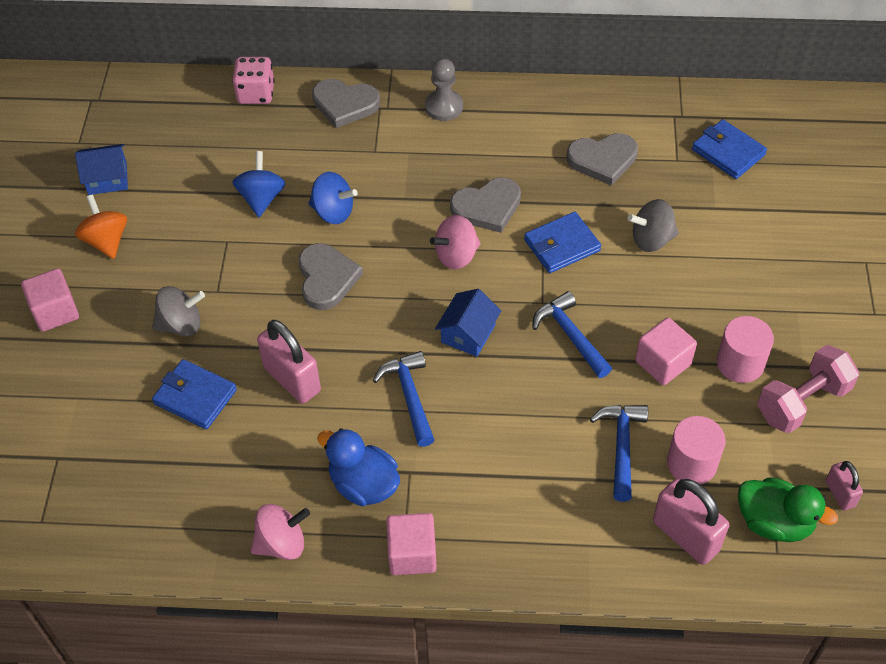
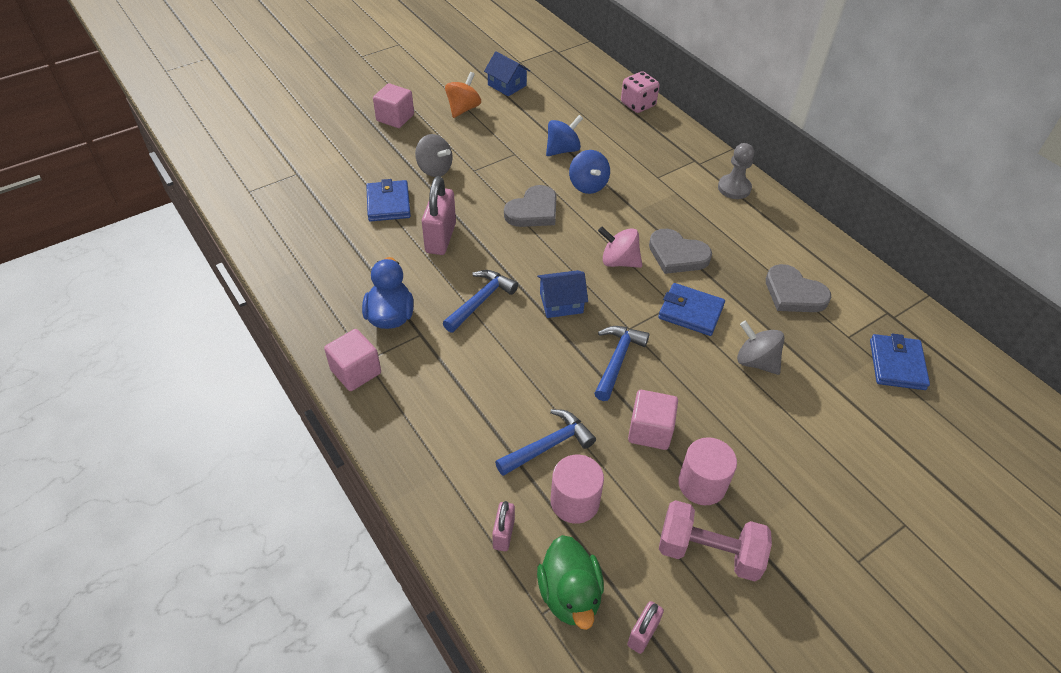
camera: 50 degrees right, 5 degrees down
pink spinning top [251,504,310,560] -> none
grey heart [312,79,380,128] -> none
pink padlock [653,479,729,565] -> pink padlock [492,501,515,551], size x0.55

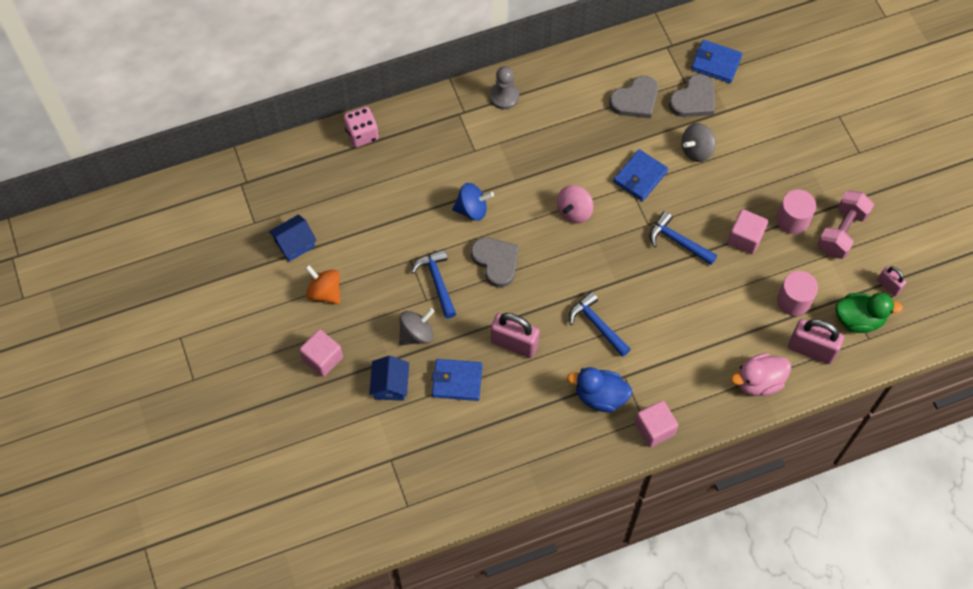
camera: 75 degrees left, 15 degrees up
pink padlock [492,501,515,551] -> pink padlock [788,319,844,364], size x1.81
blue hammer [495,409,596,476] -> blue hammer moved to [411,249,456,319]
blue house [537,270,588,318] -> blue house moved to [369,356,409,401]
blue spinning top [546,115,583,156] -> none
grey heart [649,229,712,274] -> grey heart moved to [669,74,714,117]
none -> pink duck [731,353,791,396]

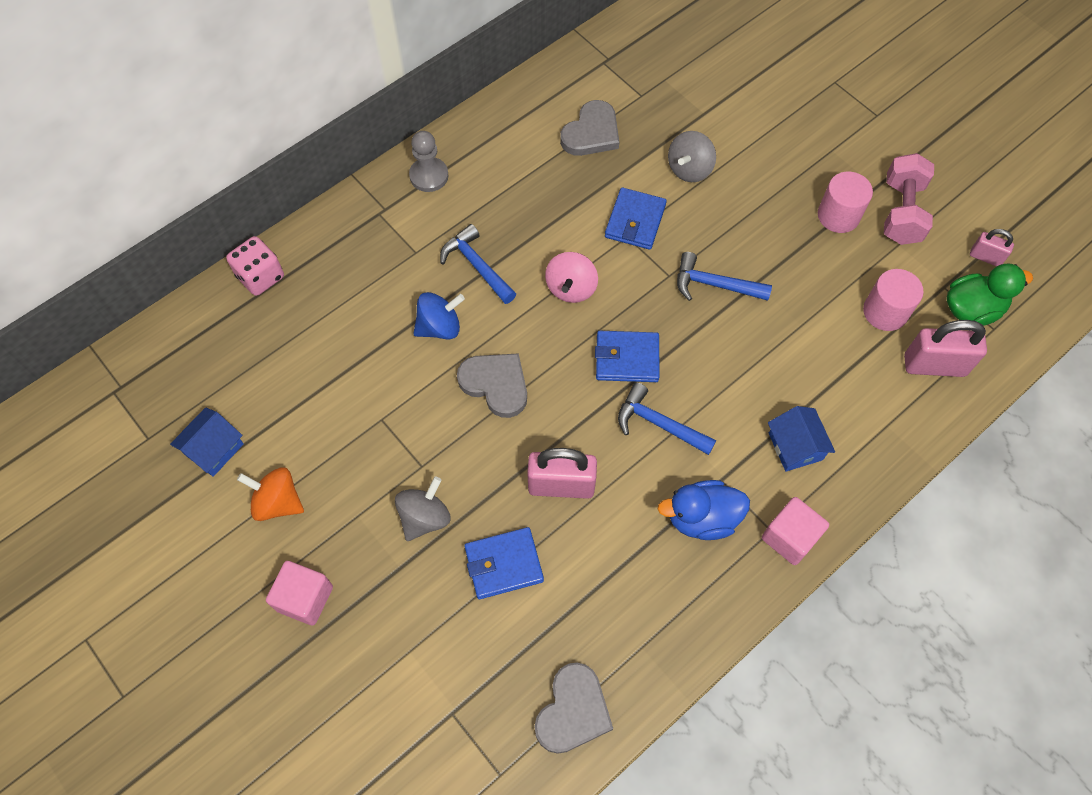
camera: 20 degrees left, 0 degrees up
blue house [369,356,409,401] -> blue house moved to [768,406,835,471]
blue hammer [411,249,456,319] -> blue hammer moved to [440,224,516,304]
grey heart [669,74,714,117] -> grey heart moved to [534,663,613,754]
blue wallet [691,40,743,83] -> blue wallet moved to [595,331,660,382]
pink cube [727,209,768,254] -> none
pink duck [731,353,791,396] -> none

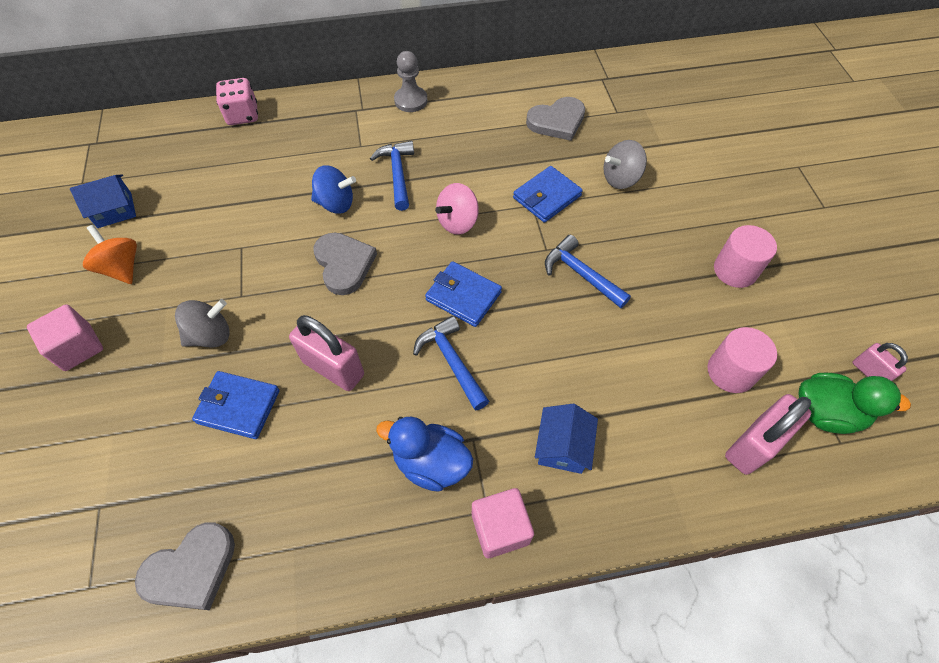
camera: 30 degrees right, 5 degrees down
pink dumbbell [884,153,934,245] -> none
pink padlock [904,320,987,377] -> pink padlock turned 75 degrees counterclockwise [725,394,812,475]

